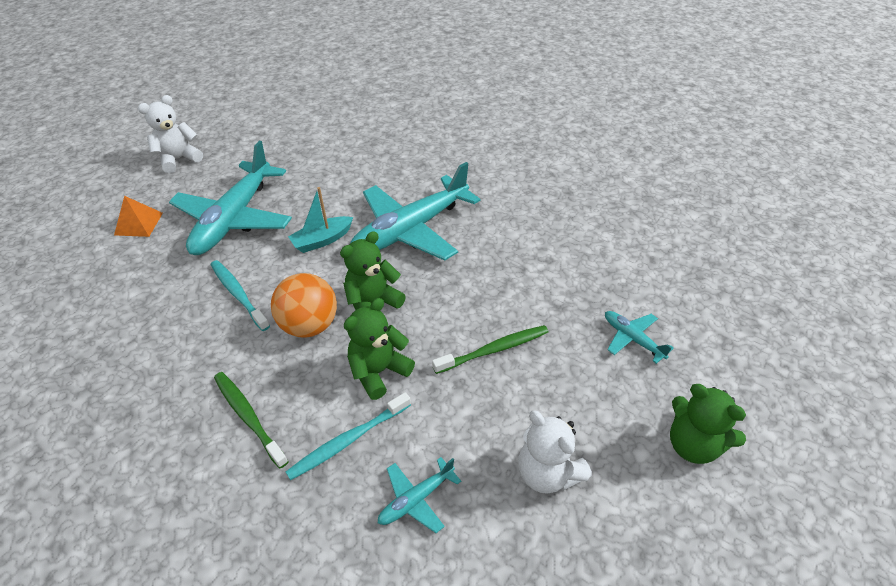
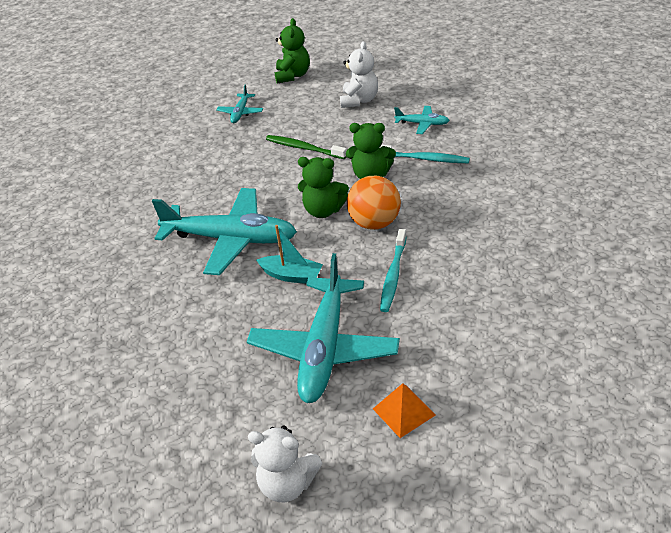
camera: 125 degrees left, 5 degrees down
turquoise plane [169,141,292,255] -> turquoise plane turned 120 degrees clockwise [247,253,400,403]
green toothbrush [214,372,289,468] -> none

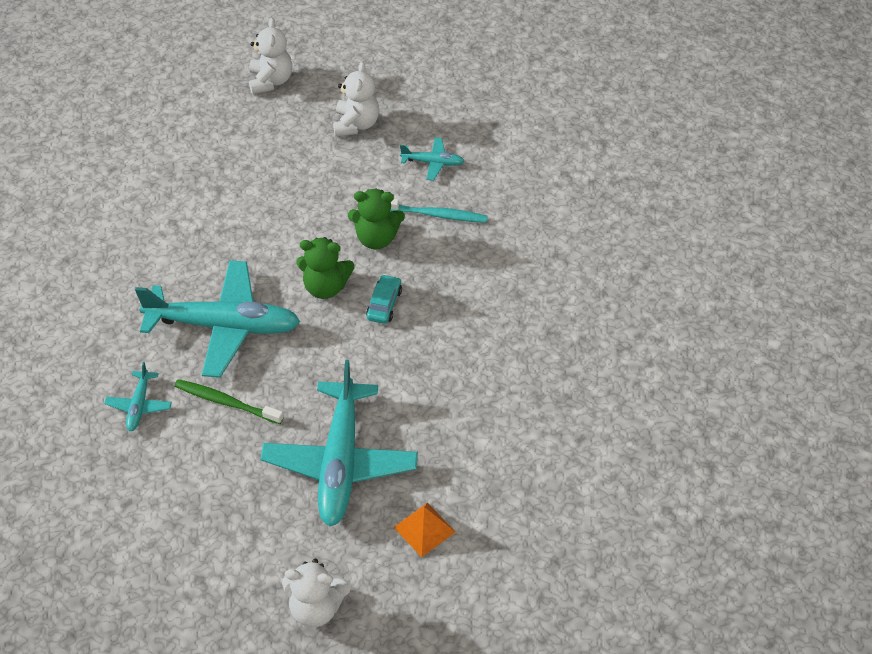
camera: 10 degrees left, 10 degrees up
turquoise plane [216,85,263,123] -> turquoise plane moved to [104,362,172,431]
turquoise boat [256,225,323,284] -> none
green toothbrush [266,135,347,159] -> green toothbrush moved to [174,379,284,424]
green teddy bear [275,18,310,83] -> white teddy bear [249,18,292,94]
orange ball [347,176,401,230] -> turquoise car [366,274,402,324]
turquoise toothbrush [380,229,407,312] -> none

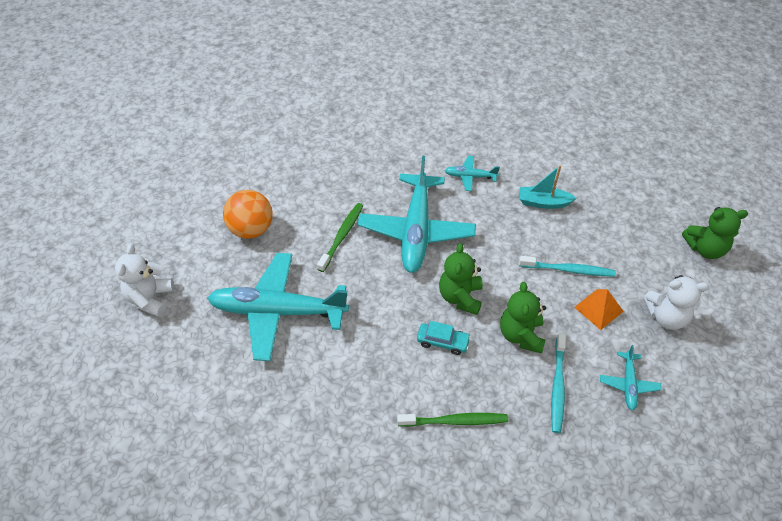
camera: 90 degrees right, 0 degrees up
turquoise plane [104,362,172,431] -> turquoise plane moved to [445,156,500,191]
white teddy bear [249,18,292,94] -> green teddy bear [682,207,748,259]
orange pyramid [394,503,455,557] -> orange pyramid moved to [574,289,624,330]
none -> orange ball [223,190,273,239]
none -> green toothbrush [397,413,508,427]
none -> turquoise toothbrush [519,256,616,277]
none -> turquoise boat [520,165,576,209]

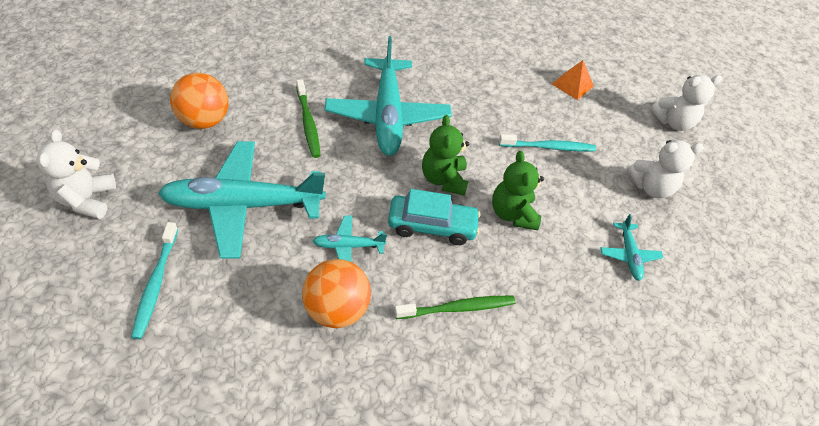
camera: 15 degrees left, 0 degrees up
green toothbrush [317,203,363,272] -> green toothbrush turned 150 degrees clockwise [296,79,320,158]
turquoise car [417,321,471,355] -> turquoise car [388,189,480,245], size x1.57
turquoise plane [445,156,500,191] -> turquoise plane moved to [313,215,387,262]
turquoise boat [520,165,576,209] -> none
turquoise toothbrush [551,333,566,433] -> turquoise toothbrush moved to [131,222,178,339]
orange pyramid [574,289,624,330] -> orange pyramid moved to [552,60,594,100]
green teddy bear [682,207,748,259] -> white teddy bear [650,75,722,131]
none -> orange ball [302,259,371,328]

